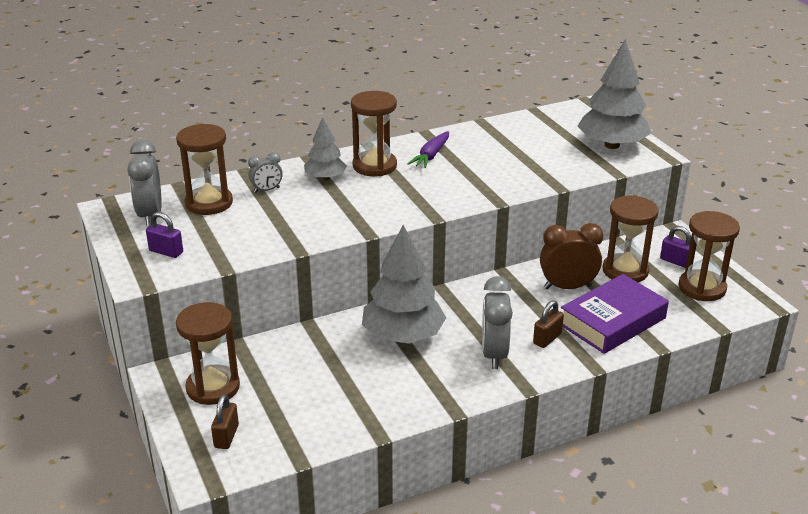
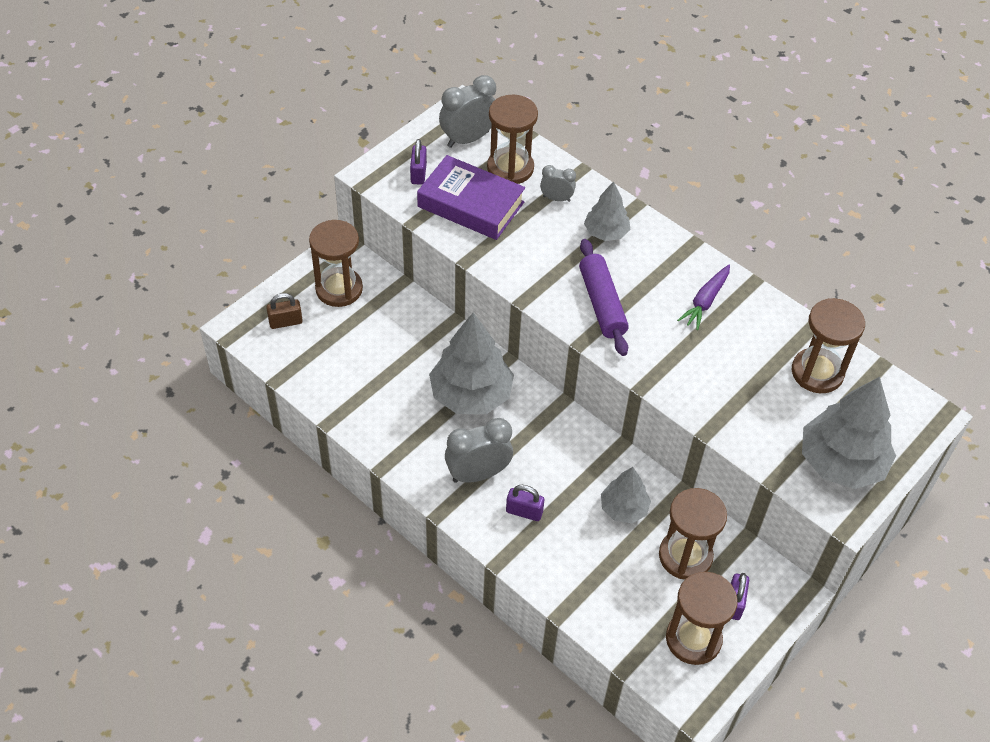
camera: 65 degrees right, 20 degrees up
grey clock [248,152,283,193] -> grey clock turned 150 degrees clockwise [540,165,576,202]
brown hourglass [351,91,397,176] -> brown hourglass moved to [792,298,865,393]
purple carrot [408,131,449,168] -> purple carrot turned 60 degrees counterclockwise [677,265,730,330]
brown padlock [533,300,564,348] -> purple padlock [506,485,544,521]
brown clock [540,223,603,289] -> grey tree [601,467,651,523]
purple book [561,274,669,354] -> purple book moved to [417,155,525,240]
none -> purple rolling pin [579,239,629,356]

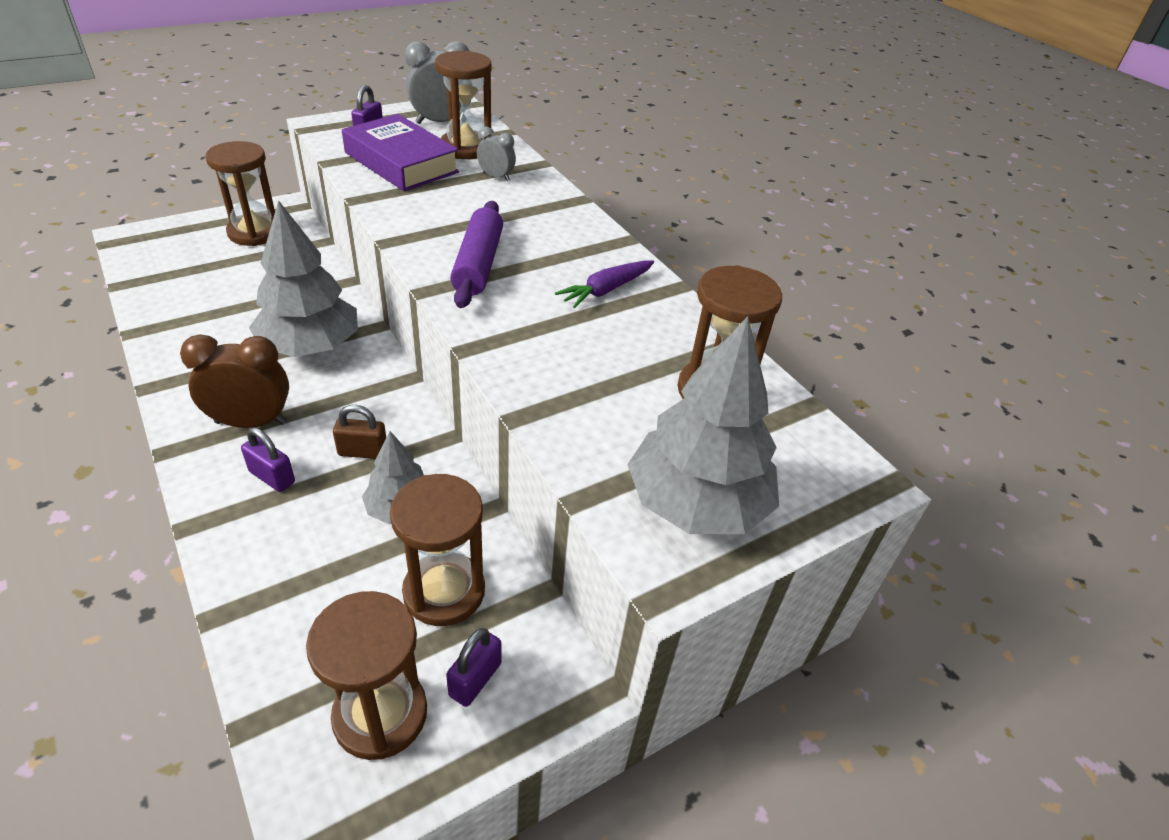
camera: 15 degrees right, 10 degrees down
brown padlock [266,293,303,329] -> brown padlock moved to [333,405,386,459]
grey clock [445,418,513,483] -> brown clock [180,335,289,428]
grey tree [584,181,630,241] -> none

